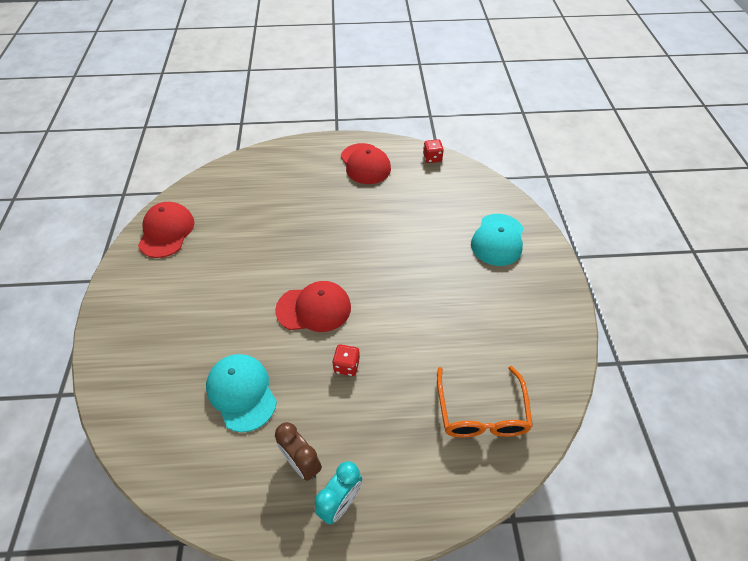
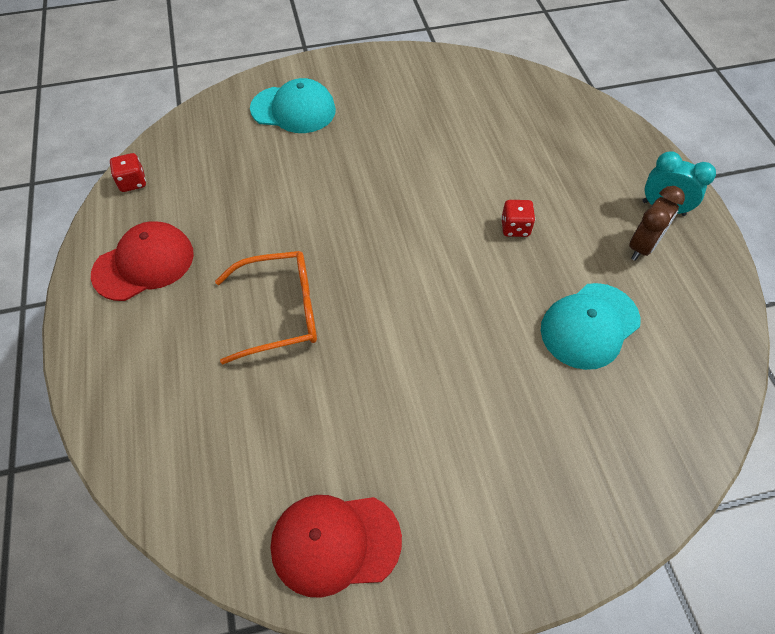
camera: 100 degrees left, 5 degrees up
red cap [275,281,351,332] -> none
orange glasses [437,366,533,438] -> orange glasses moved to [215,251,317,365]

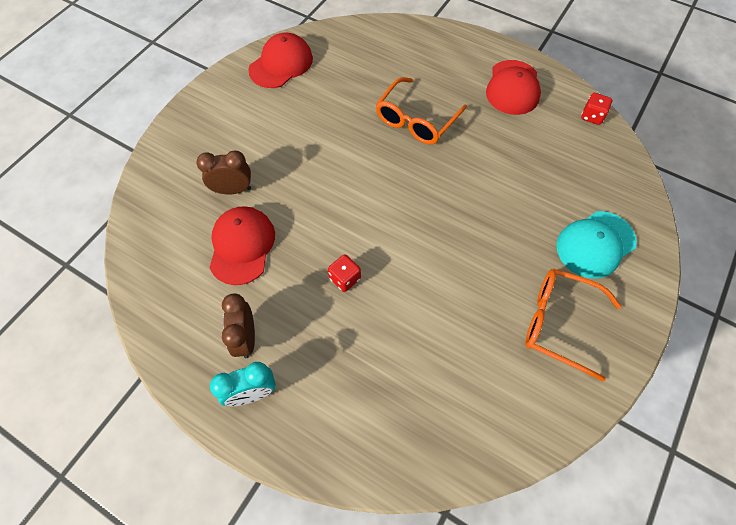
camera: 135 degrees right, 5 degrees up
turquoise cap [541,283,641,370] -> red cap [209,206,275,285]
none -> brown clock [196,151,251,194]
none -> orange glasses [525,268,621,381]

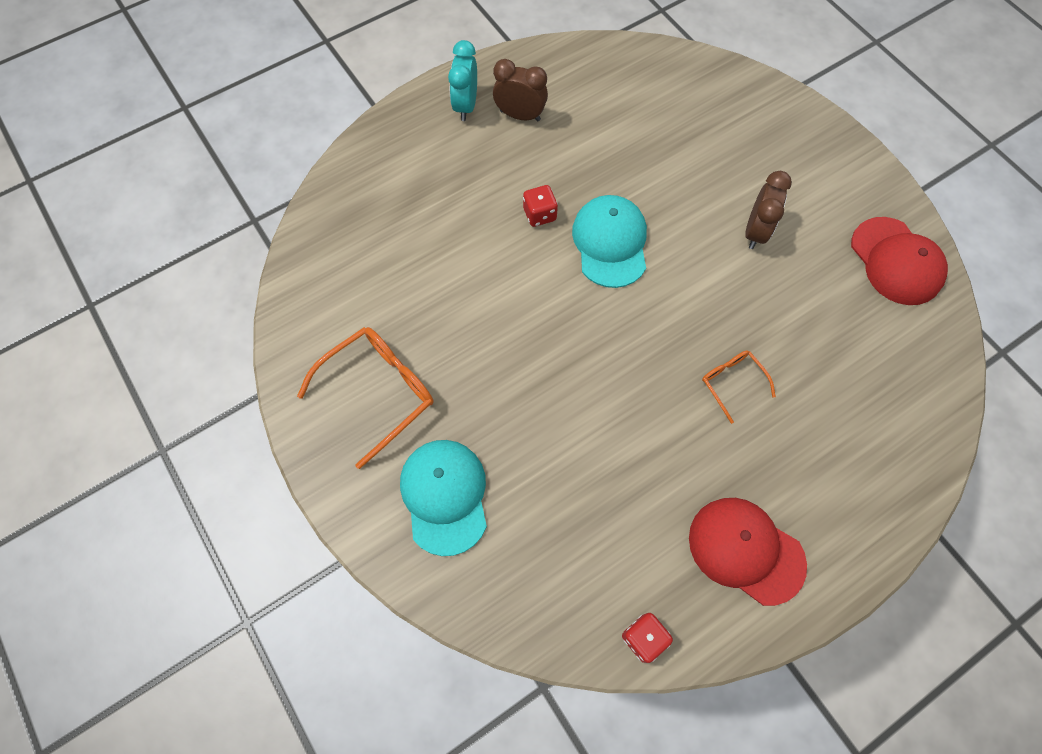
camera: 115 degrees right, 5 degrees up
brown clock [196,151,251,194] -> brown clock moved to [745,171,792,249]
red cap [209,206,275,285] -> none
orange glasses [376,77,467,145] -> orange glasses [702,350,776,424], size x0.54
none -> turquoise cap [572,195,647,288]

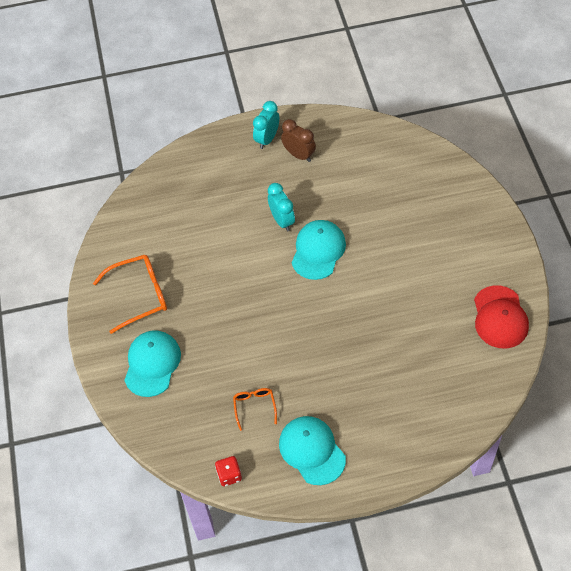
camera: 25 degrees right, 10 degrees down
red dice [523,185,558,227] -> turquoise clock [268,183,295,231]
red cap [689,498,807,606] -> turquoise cap [279,416,346,485]
orange glasses [702,350,776,424] -> orange glasses moved to [233,388,277,431]
brown clock [745,171,792,249] -> none

